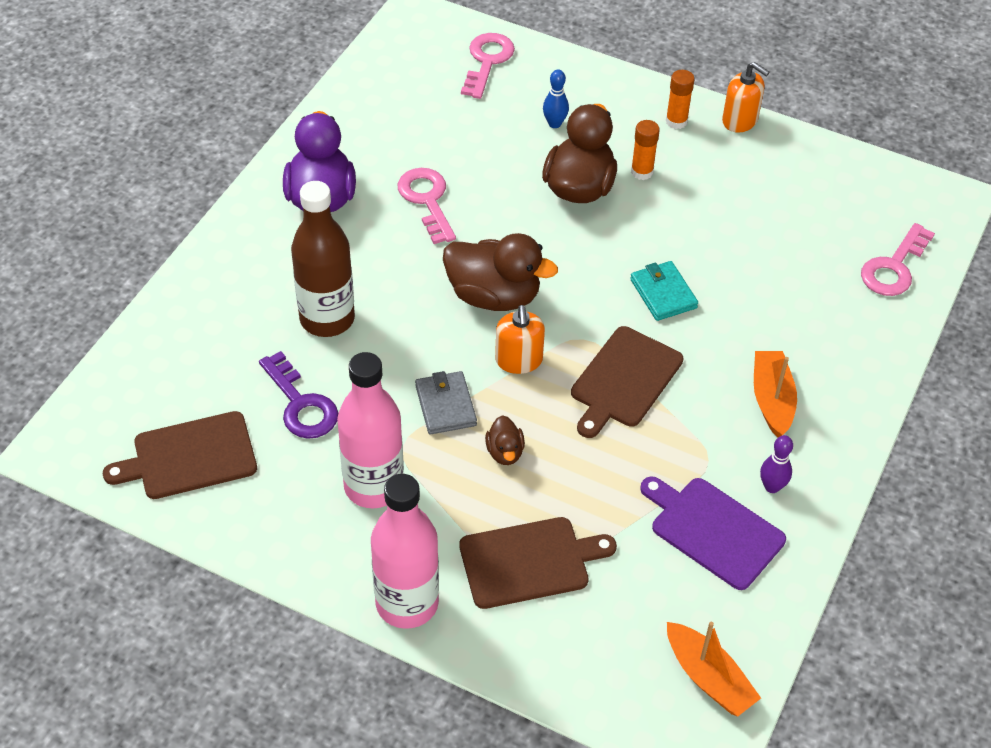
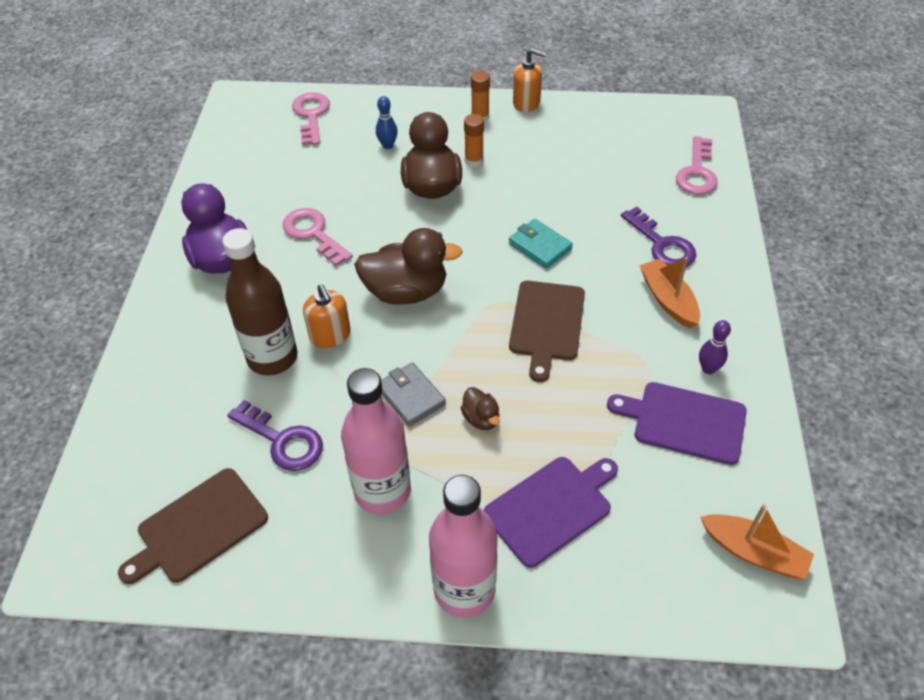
camera: 20 degrees left, 0 degrees up
brown cutting board [459,517,617,609] -> purple cutting board [484,457,618,568]
orange soap dispenser [495,305,545,374] -> orange soap dispenser moved to [303,284,351,348]
none -> purple key [621,207,697,267]

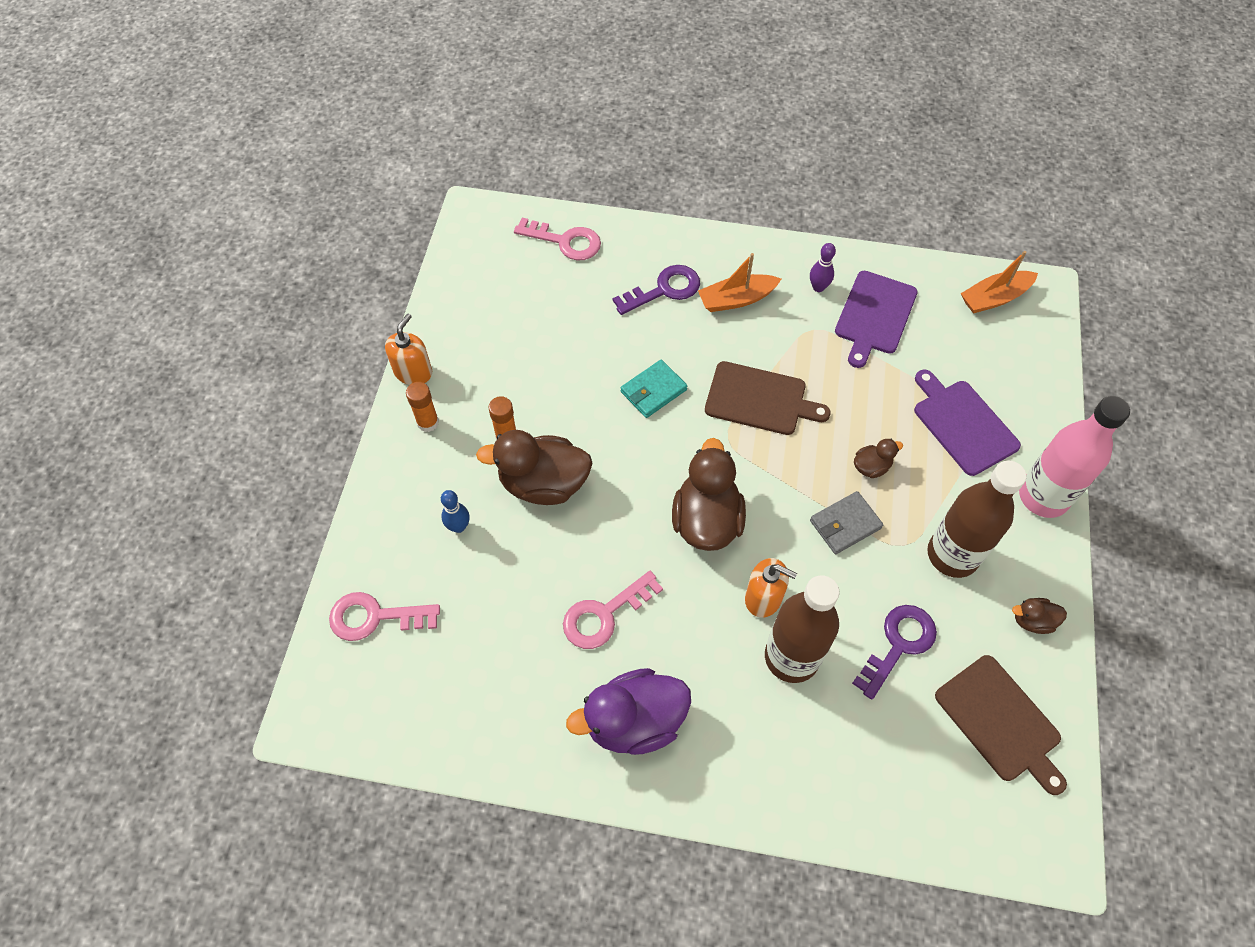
camera: 85 degrees left, 10 degrees up
orange soap dispenser [303,284,351,348] -> orange soap dispenser turned 45 degrees clockwise [745,558,797,618]
pink bottle [341,368,411,515] -> brown bottle [927,460,1026,578]
orange boat [700,505,814,579] -> orange boat turned 150 degrees counterclockwise [960,251,1038,314]
none -> brown duck [1012,598,1067,634]

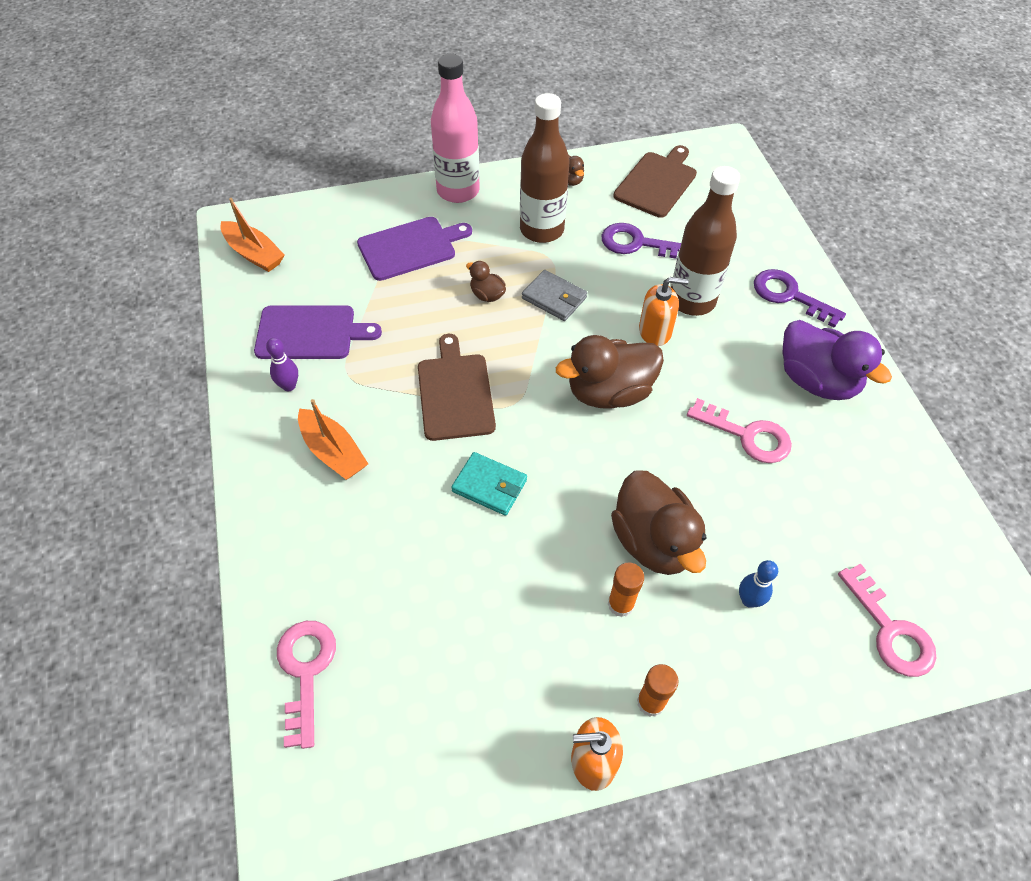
camera: 115 degrees left, 5 degrees down
purple key [613,265,700,315] -> purple key moved to [754,269,846,328]
orange soap dispenser [745,558,797,618] -> orange soap dispenser turned 90 degrees clockwise [639,277,689,346]
purple cutting board [914,370,1021,476] -> purple cutting board turned 150 degrees counterclockwise [357,217,472,281]

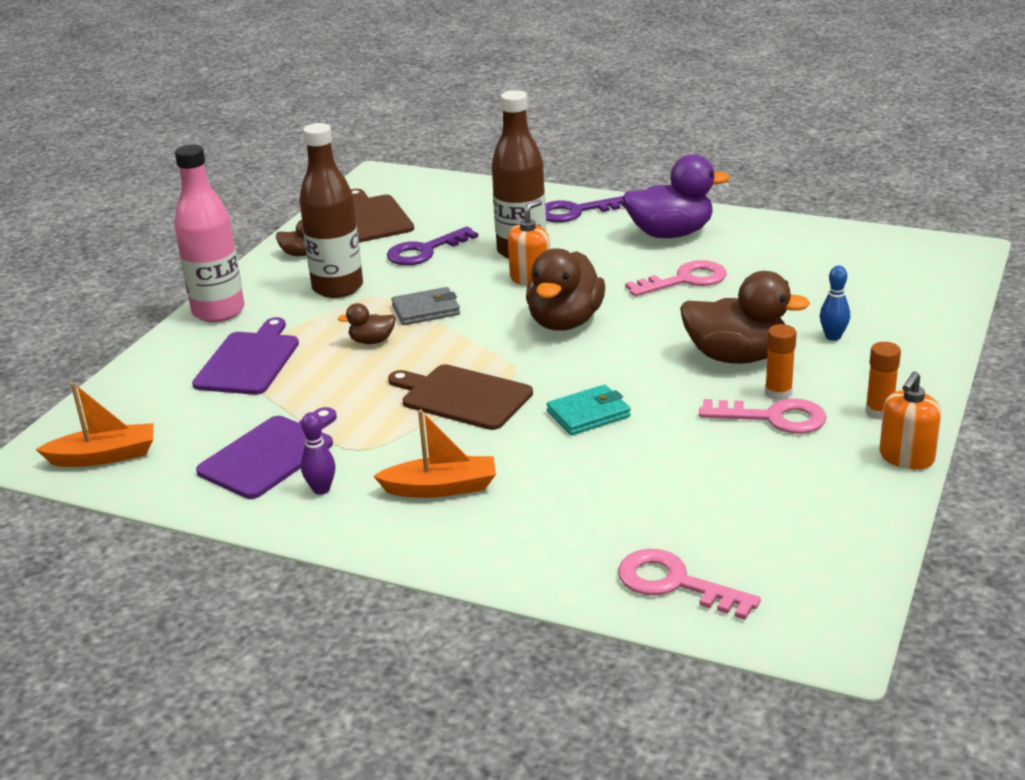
camera: 50 degrees left, 25 degrees down
pink key [838,563,936,677] -> pink key moved to [699,399,827,434]

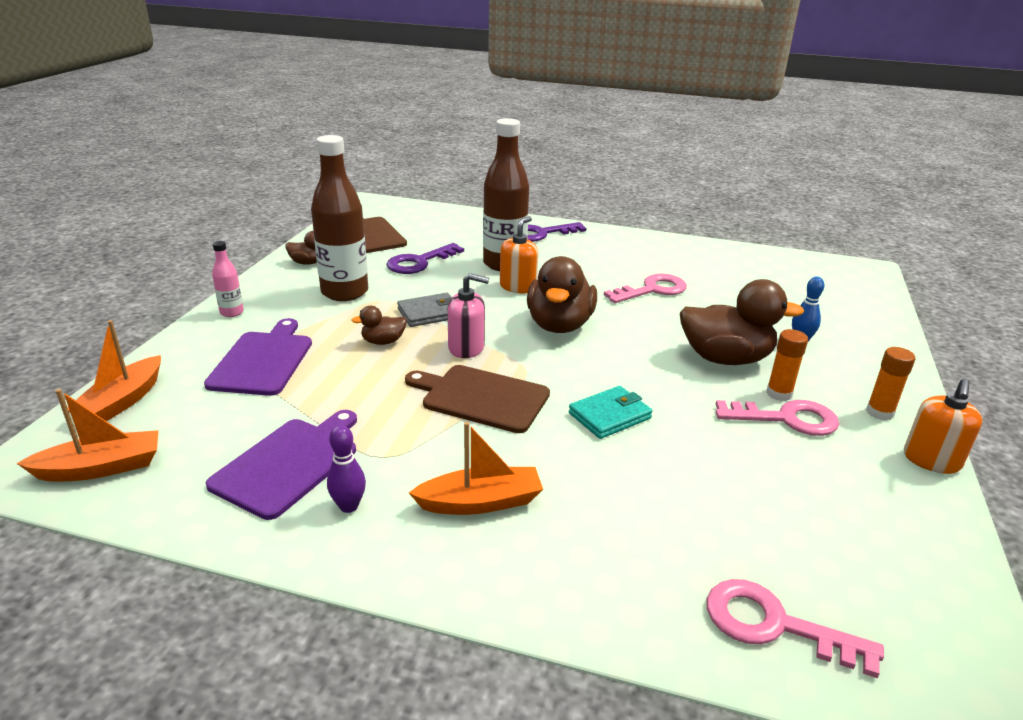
camera: 10 degrees left, 0 degrees up
pink bottle [174,144,244,322] -> pink bottle [212,241,244,317], size x0.46
purple duck [622,154,730,238] -> none
none -> orange boat [67,320,161,421]
none -> pink soap dispenser [447,273,489,358]

